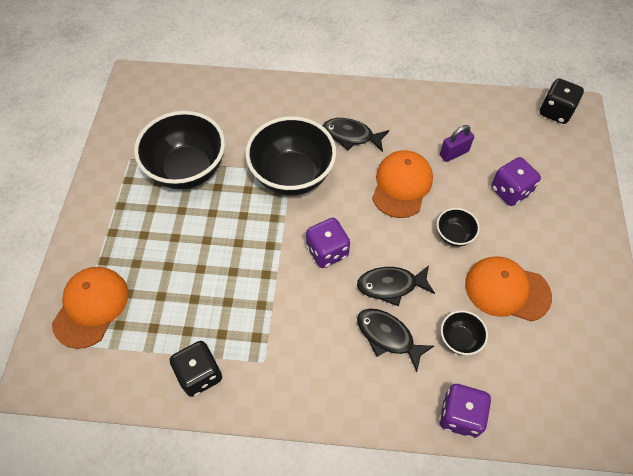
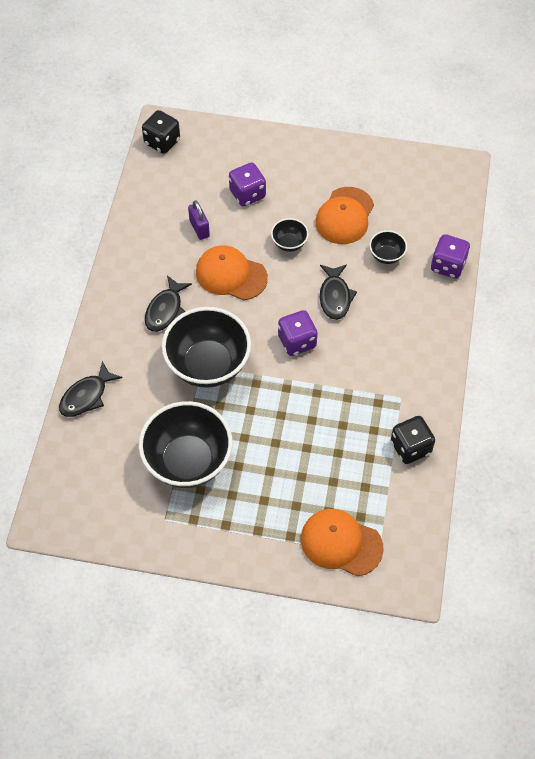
camera: 85 degrees left, 0 degrees up
black fish [357,309,434,372] -> black fish moved to [59,361,123,417]

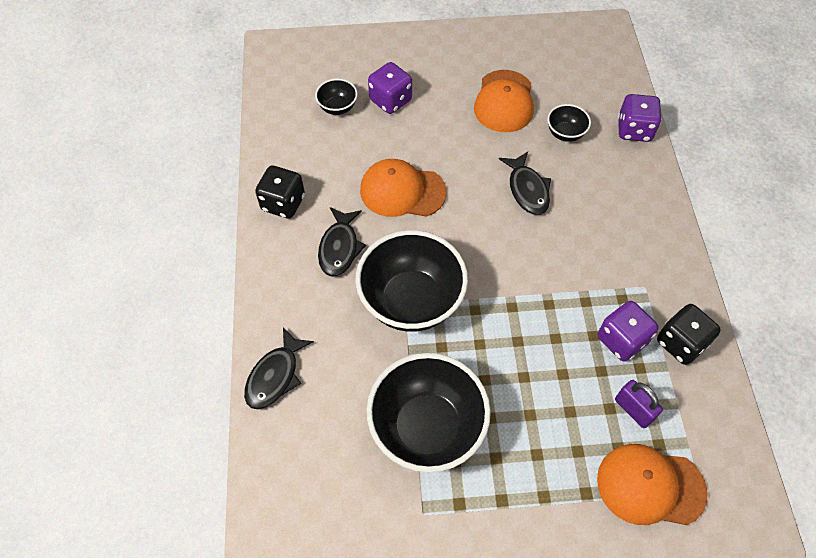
camera: 15 degrees left, 0 degrees up
black dice [142,110,180,154] -> black dice moved to [255,166,305,219]
purple padlock [188,200,210,240] -> purple padlock moved to [615,380,663,428]
black bowl [271,218,309,252] -> black bowl moved to [315,79,358,115]
purple dice [278,310,318,356] -> purple dice moved to [598,301,658,361]

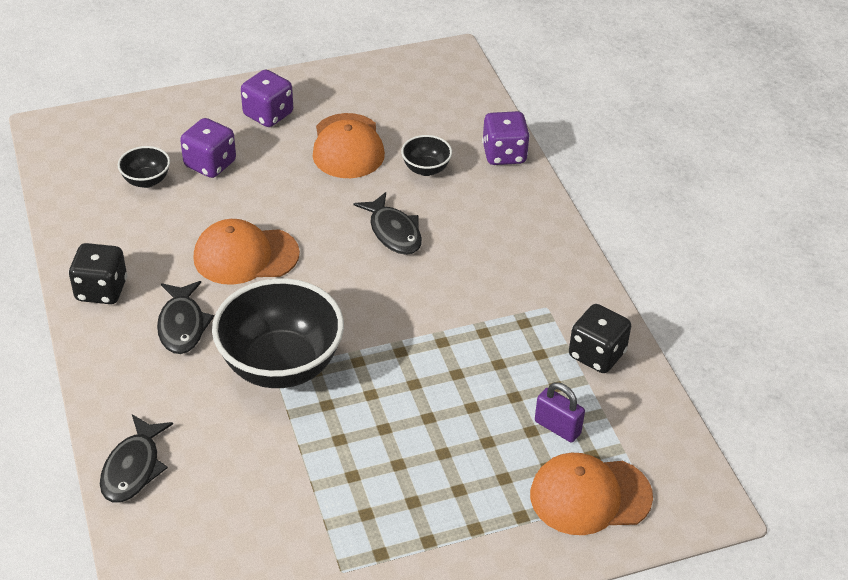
camera: 15 degrees left, 15 degrees down
black bowl [367,353,491,472] -> none
purple dice [598,301,658,361] -> purple dice moved to [241,70,293,127]

